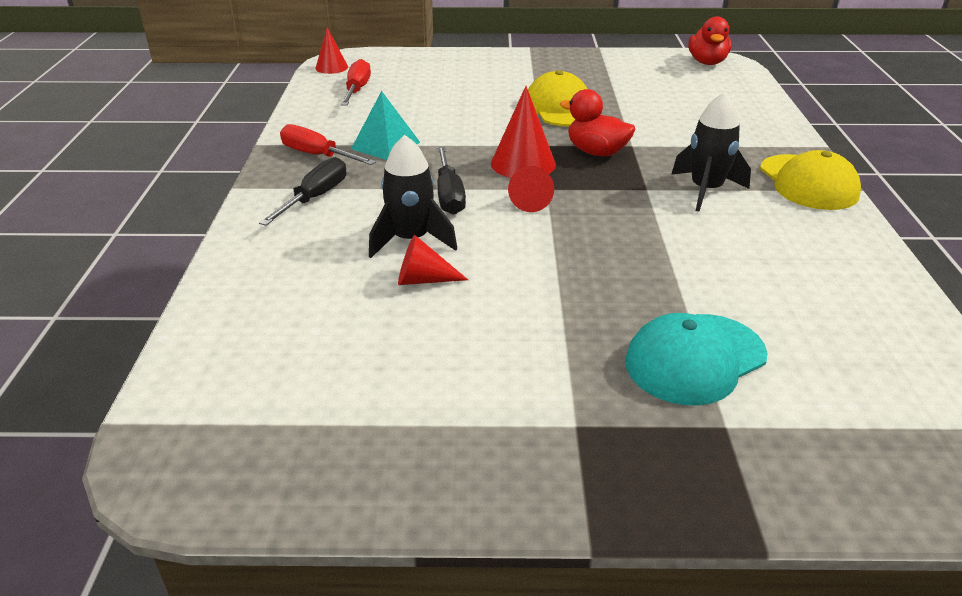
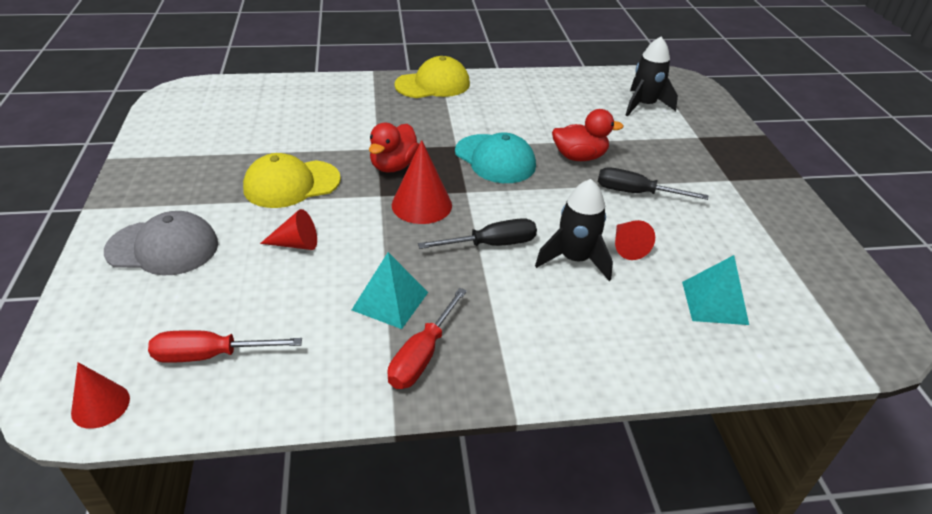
camera: 100 degrees left, 5 degrees up
black screwdriver [259,157,346,226] -> black screwdriver moved to [598,167,708,200]
red cone [508,166,554,212] -> red cone moved to [260,209,317,250]
turquoise cap [625,313,767,406] -> turquoise cap moved to [455,133,536,183]
black rocket [671,92,751,212] -> black rocket moved to [625,37,678,116]
red duck [688,16,731,65] -> red duck moved to [552,109,624,161]
none -> grey cap [104,211,218,275]
none -> turquoise pyramid [682,255,749,325]

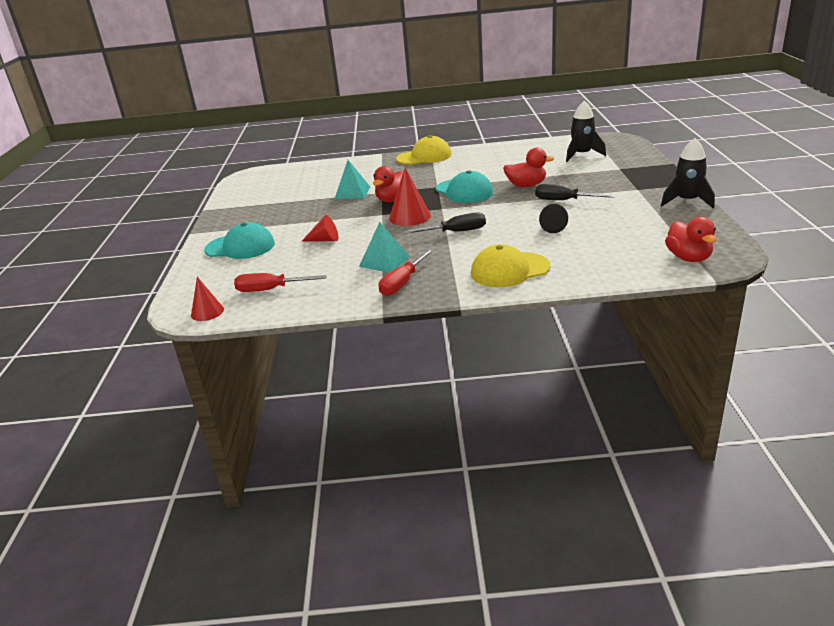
camera: 10 degrees right, 10 degrees down
grey cap [104,211,218,275] -> turquoise cap [204,222,275,259]
yellow cap [243,153,341,208] -> yellow cap moved to [471,244,551,287]
black rocket [535,179,613,281] -> black rocket moved to [661,138,715,209]
red cone [615,220,655,260] -> black cone [539,204,568,233]
turquoise pyramid [682,255,749,325] -> turquoise pyramid moved to [335,160,370,199]
none -> red duck [665,217,717,262]

